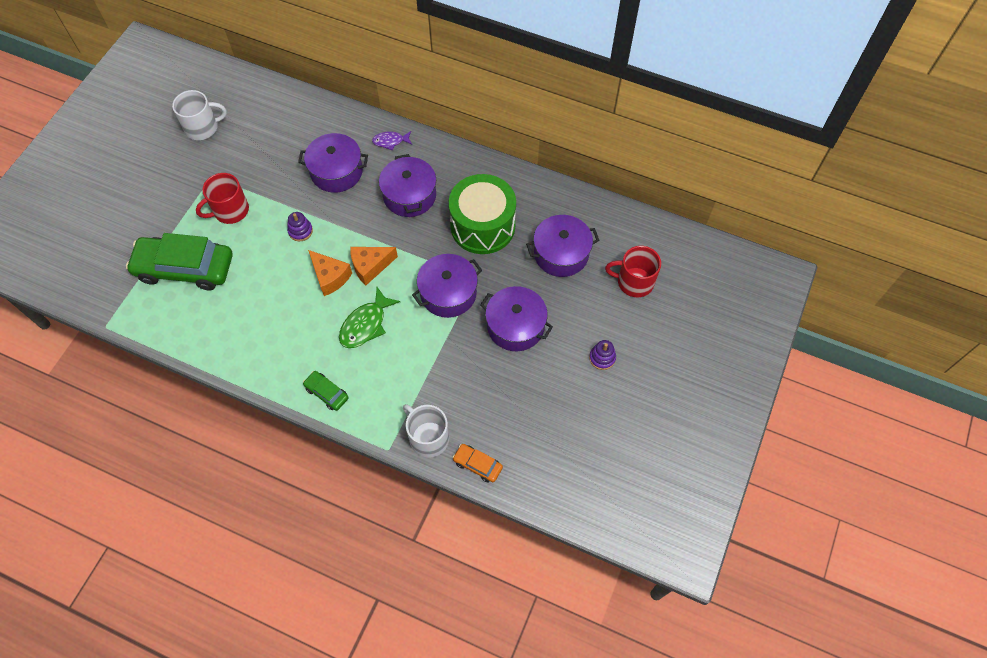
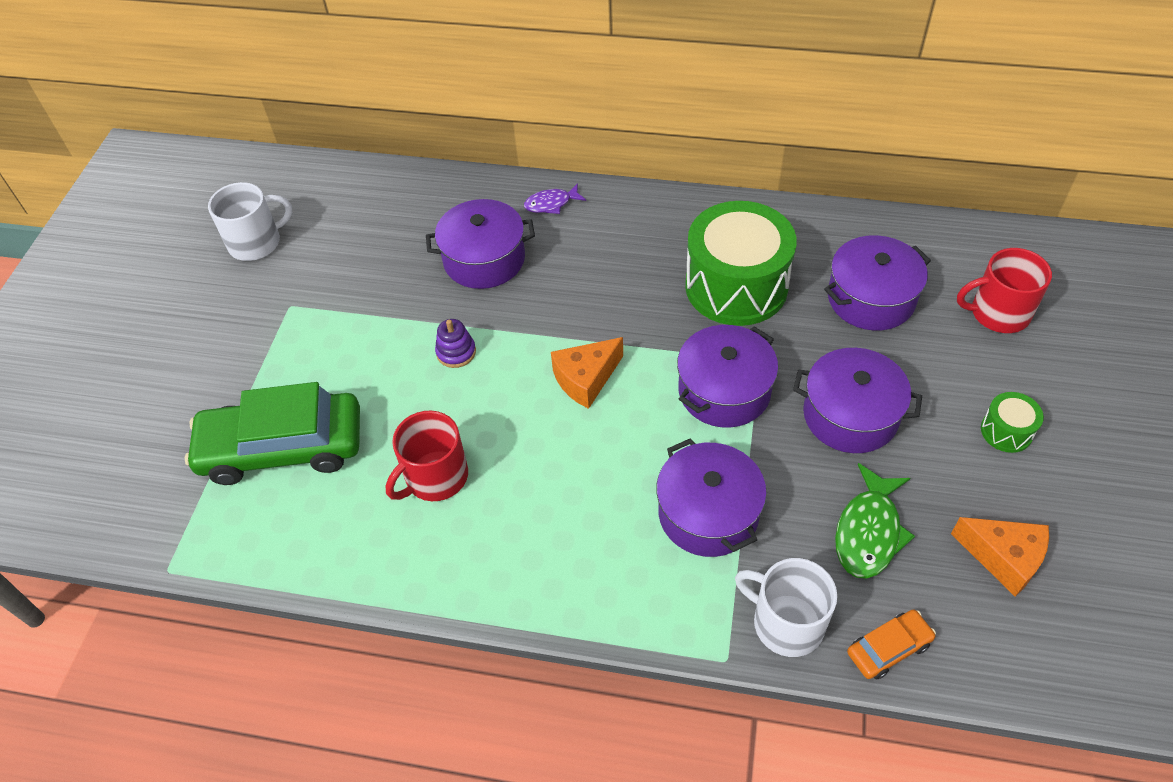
camera: 10 degrees left, 10 degrees down
red mug [196,173,249,224] -> red mug moved to [385,411,468,501]
green car [303,371,349,411] -> none
orange cheese [308,250,352,296] -> orange cheese moved to [951,517,1049,596]
green fish [339,287,400,348] -> green fish moved to [835,463,915,579]
purple pot [379,154,436,217] -> purple pot moved to [656,439,767,557]
orange car [452,444,503,483] -> orange car turned 135 degrees clockwise [847,609,936,680]
purple stacking toy [589,340,616,370] -> green drum [981,392,1044,453]

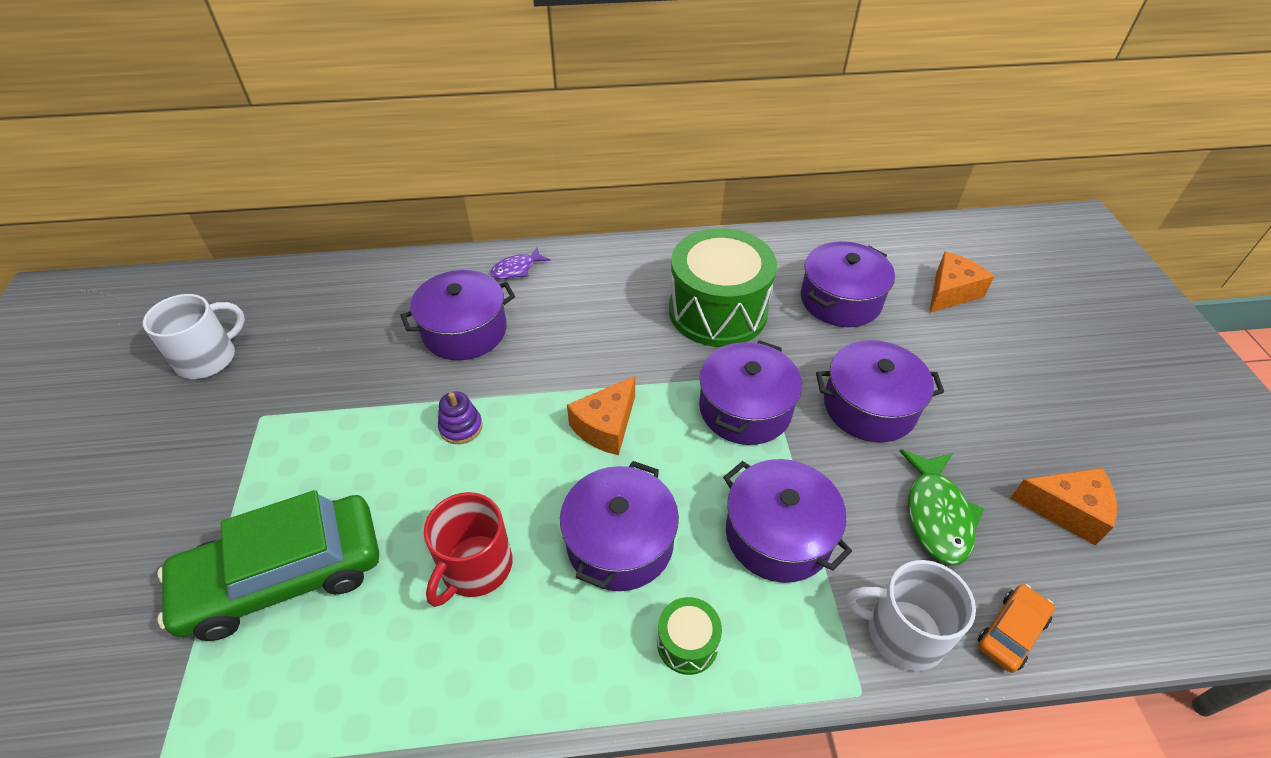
camera: 20 degrees left, 5 degrees down
red mug [957,248,1052,333] -> orange cheese [929,251,994,313]
green drum [981,392,1044,453] -> green drum moved to [657,597,722,675]
none -> purple pot [560,461,679,591]

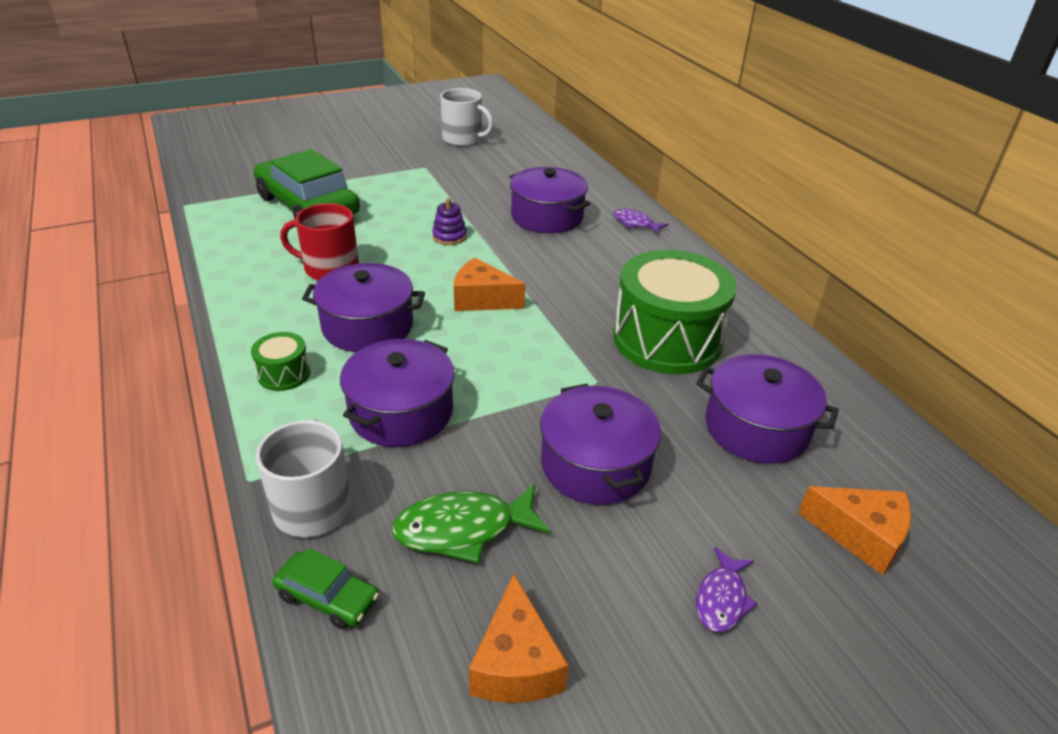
camera: 70 degrees right, 10 degrees down
purple pot [699,340,802,445] -> none
orange car [978,584,1055,673] -> green car [272,548,379,629]
none -> purple fish [696,547,758,632]

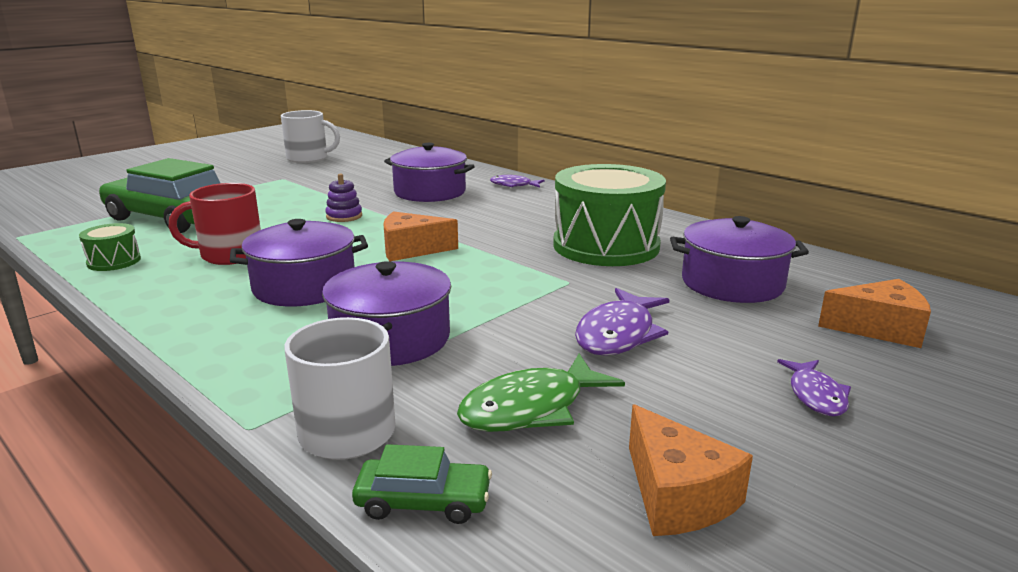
camera: 20 degrees left, 15 degrees down
green drum [251,332,310,391] -> green drum moved to [79,223,141,271]
purple pot [540,384,661,505] -> purple fish [575,288,669,356]

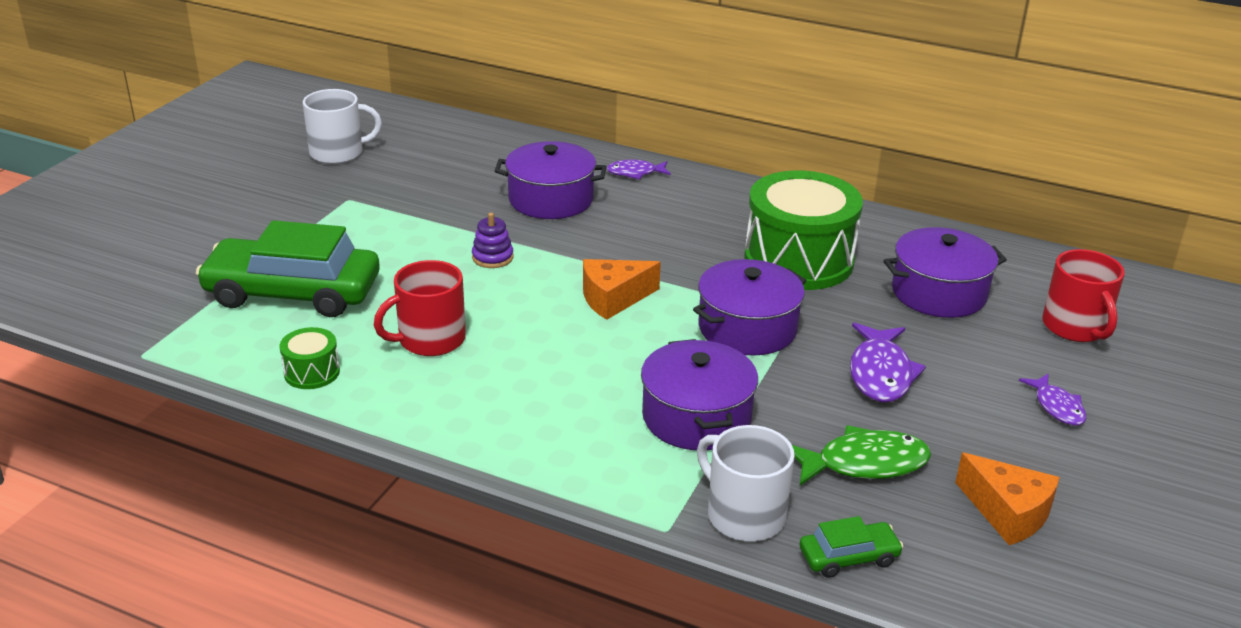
camera: 20 degrees left, 10 degrees up
purple pot [230,219,368,306] -> purple pot moved to [693,259,807,356]
green fish [457,354,625,432] -> green fish turned 135 degrees counterclockwise [792,425,931,485]
orange cheese [818,279,931,348] -> red mug [1042,249,1125,342]

